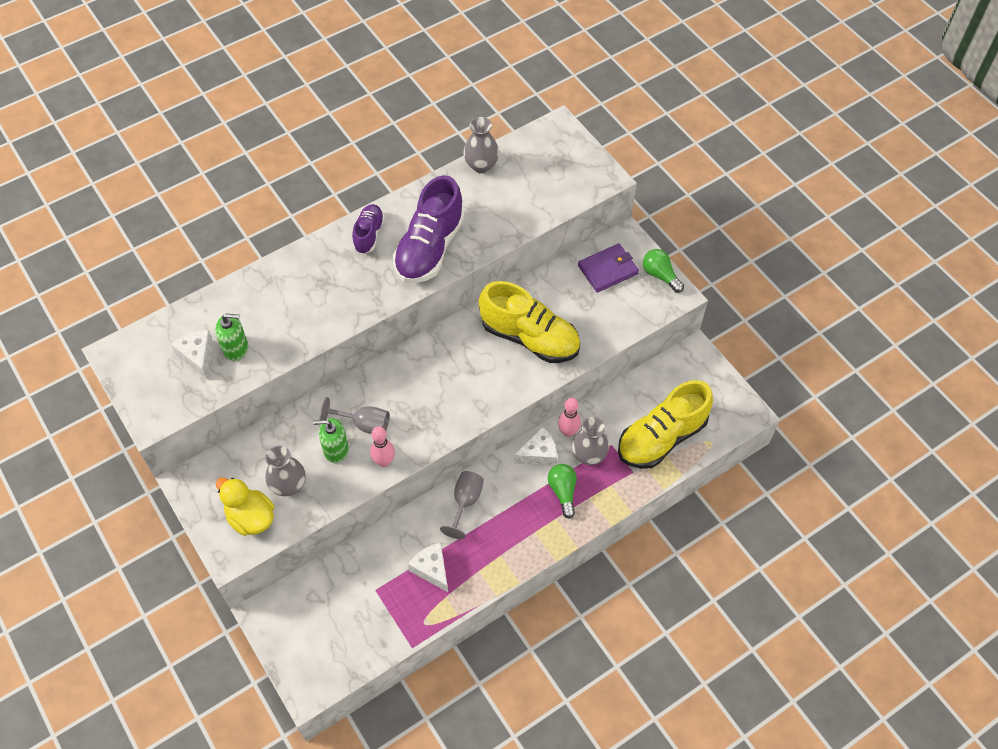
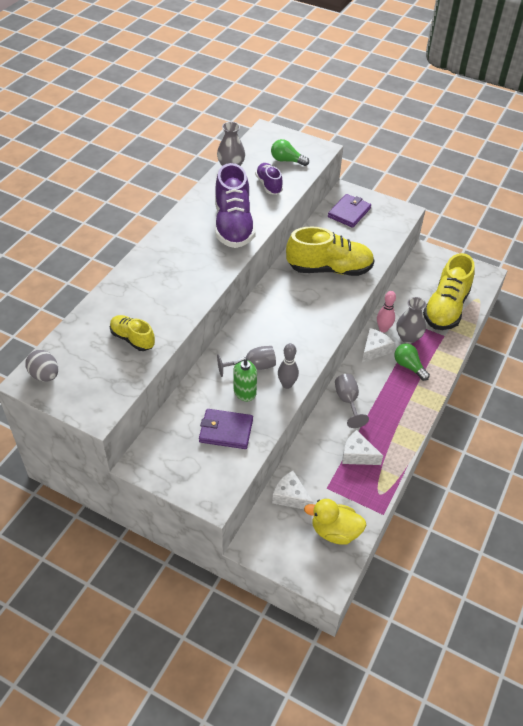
camera: 30 degrees left, 10 degrees down
white cheese [171,330,213,379] -> white cheese moved to [272,471,313,509]
green soap dispenser [215,314,248,361] -> yellow shoe [110,315,155,351]
yellow duck [216,478,275,536] -> yellow duck moved to [304,499,366,545]
grey vase [265,446,306,496] -> purple wallet [199,409,253,449]
purple shoe [352,204,385,254] -> purple shoe moved to [255,163,283,195]
pink bowling pin [370,426,395,467] -> grey bowling pin [278,343,299,389]
green light bulb [643,249,684,293] -> green light bulb moved to [271,139,309,166]
none -> grey egg [25,350,58,382]

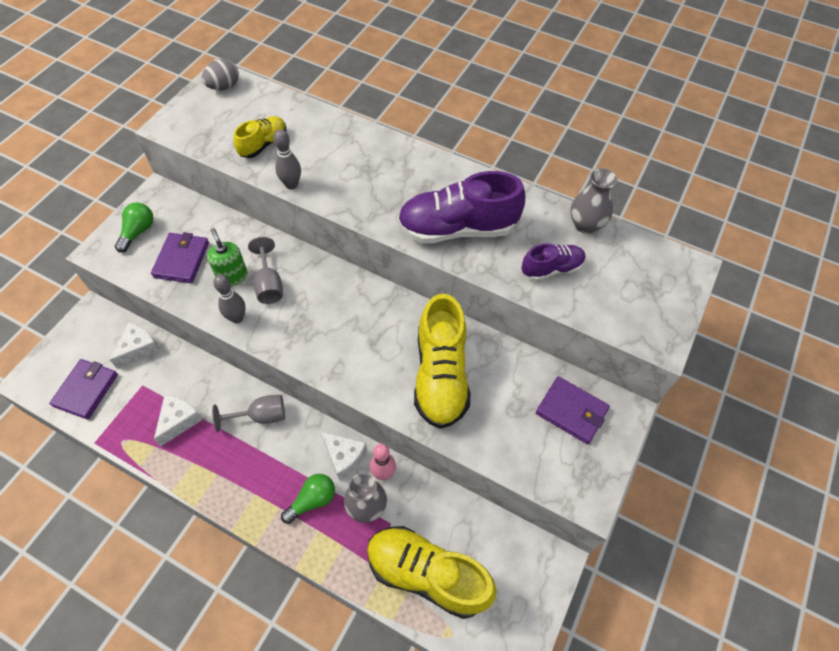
camera: 90 degrees right, 10 degrees up
green light bulb [271,139,309,166] -> green light bulb moved to [115,202,153,253]
yellow duck [304,499,366,545] -> purple wallet [49,359,118,419]
none -> grey bowling pin [274,129,301,189]

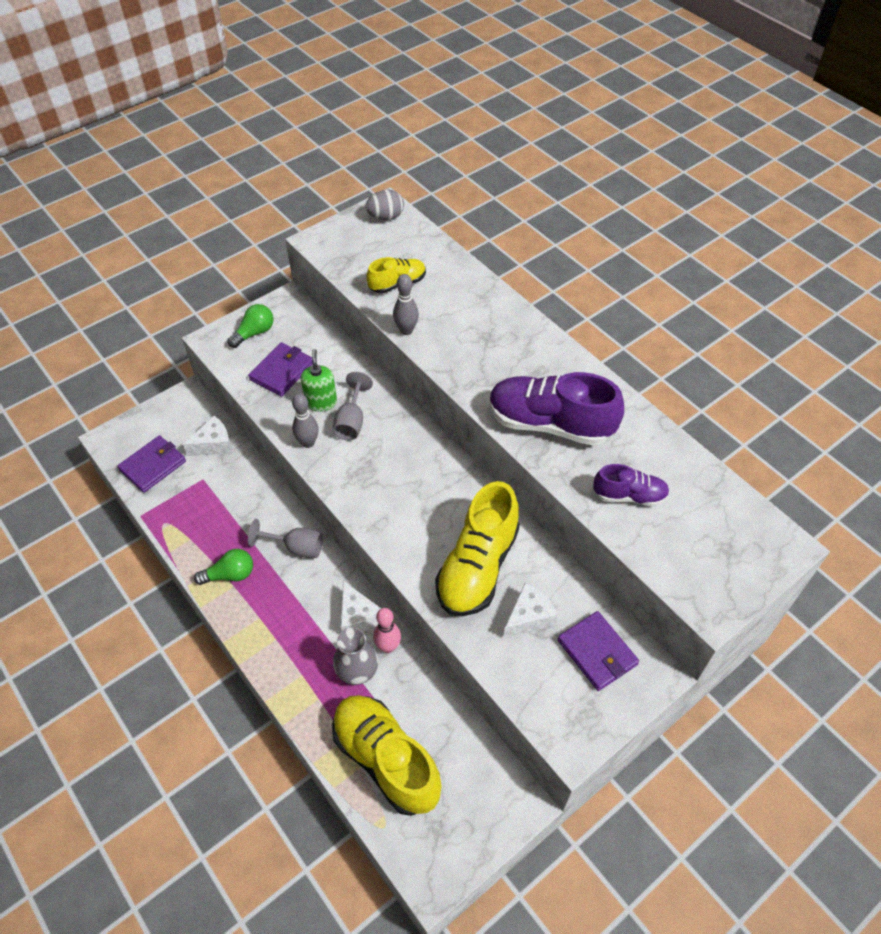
camera: 25 degrees right, 5 degrees down
white cheese [154,395,203,446] -> white cheese moved to [503,582,558,638]
green light bulb [281,474,335,524] -> green light bulb moved to [194,549,253,585]
grey vase [570,168,618,234] -> none

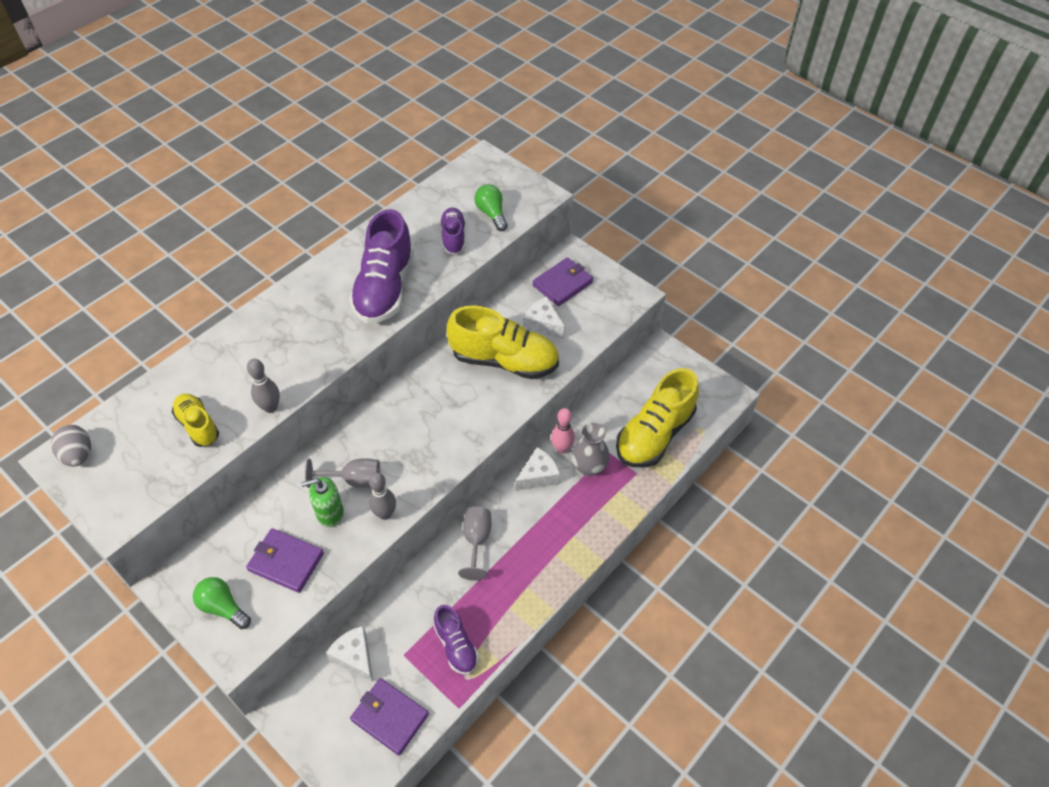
camera: 100 degrees left, 0 degrees up
green light bulb [194,549,253,585] -> green light bulb moved to [474,184,508,231]
none -> purple shoe [434,605,479,675]

